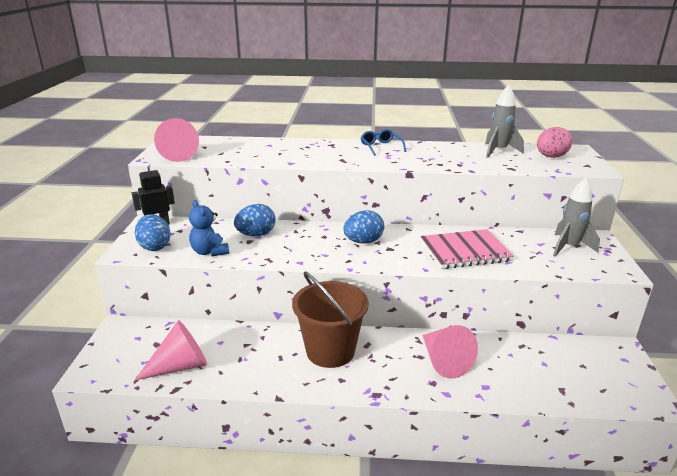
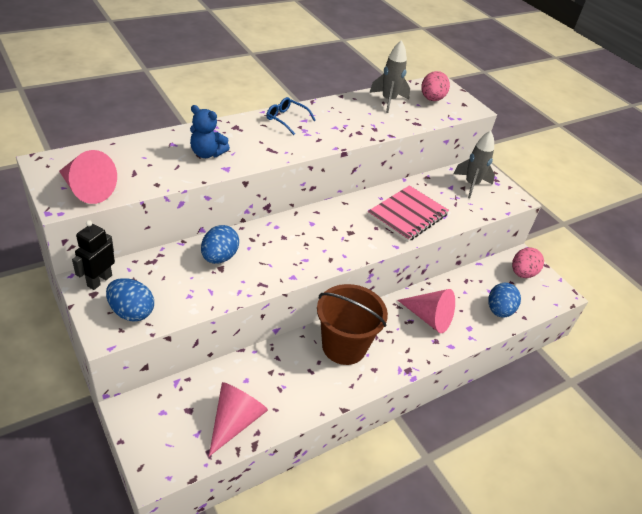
camera: 40 degrees left, 15 degrees up
blue teddy bear [189,200,229,256] -> blue teddy bear moved to [190,105,230,158]
blue egg [343,210,384,243] -> blue egg moved to [488,283,521,318]
none -> pink egg [512,247,544,278]

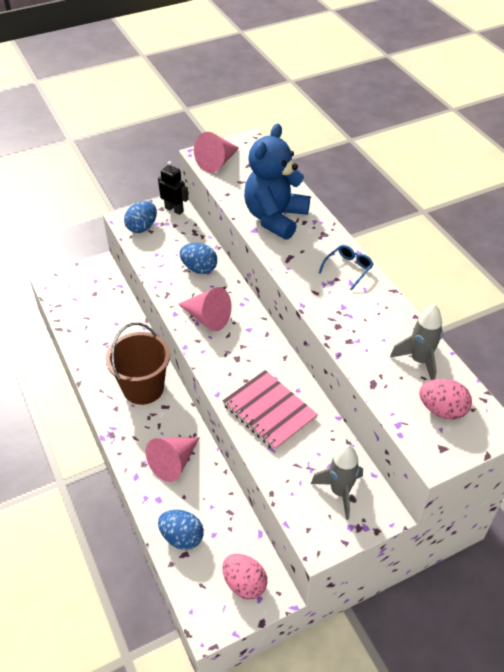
camera: 100 degrees right, 5 degrees up
blue teddy bear [190,105,230,158] -> blue teddy bear [244,123,310,240], size x1.93
pink cone [209,382,268,456] -> pink cone moved to [178,287,232,331]

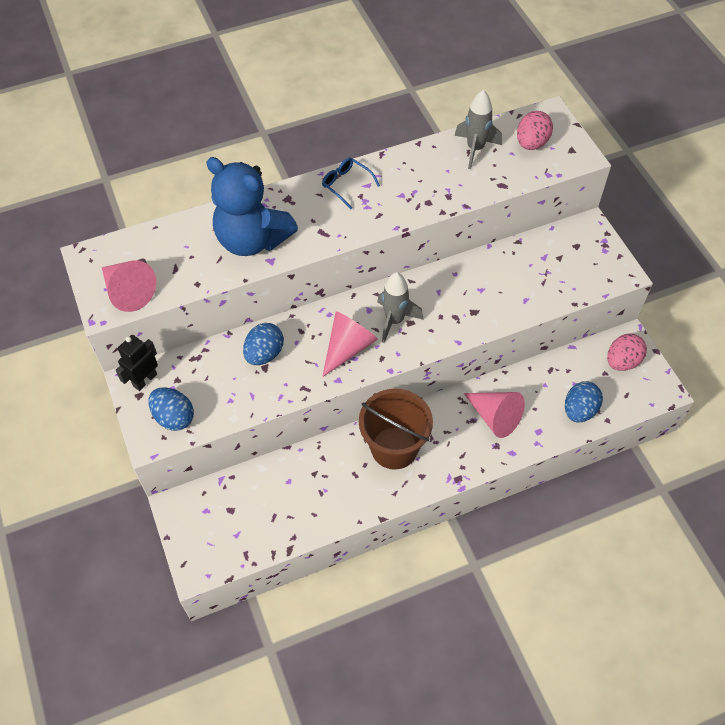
camera: 85 degrees left, 10 degrees up
pink notebook [223,370,318,450] -> none
grey rocket [311,444,363,520] -> grey rocket moved to [377,272,424,343]

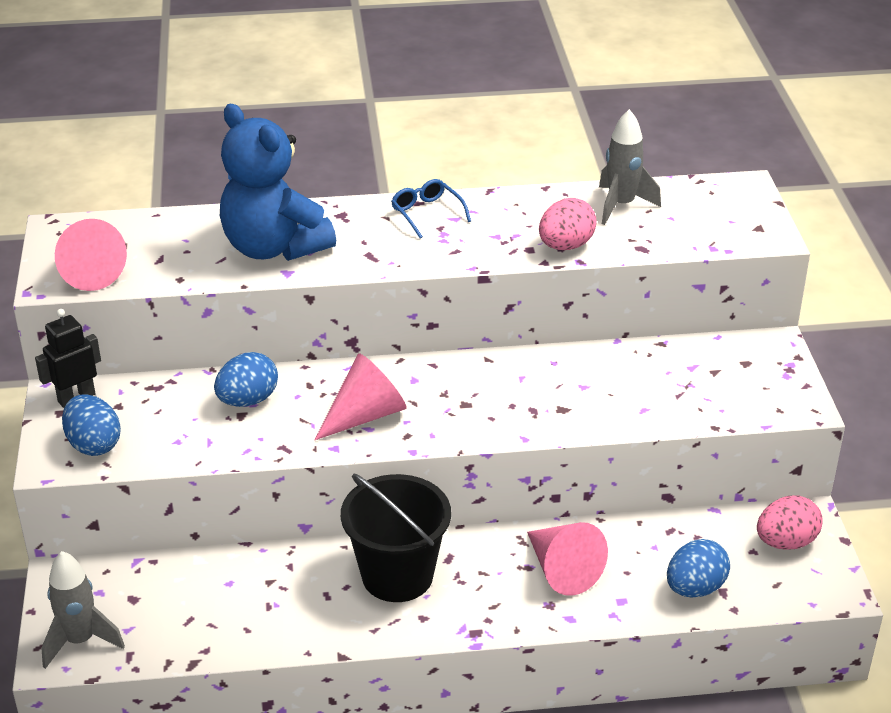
camera: 15 degrees right, 20 degrees down
brown bucket [359,389,433,470] -> black bucket [341,474,451,602]
grey rocket [377,272,424,343] -> grey rocket moved to [41,551,125,669]
pink egg [517,111,553,150] -> pink egg moved to [539,198,597,250]

